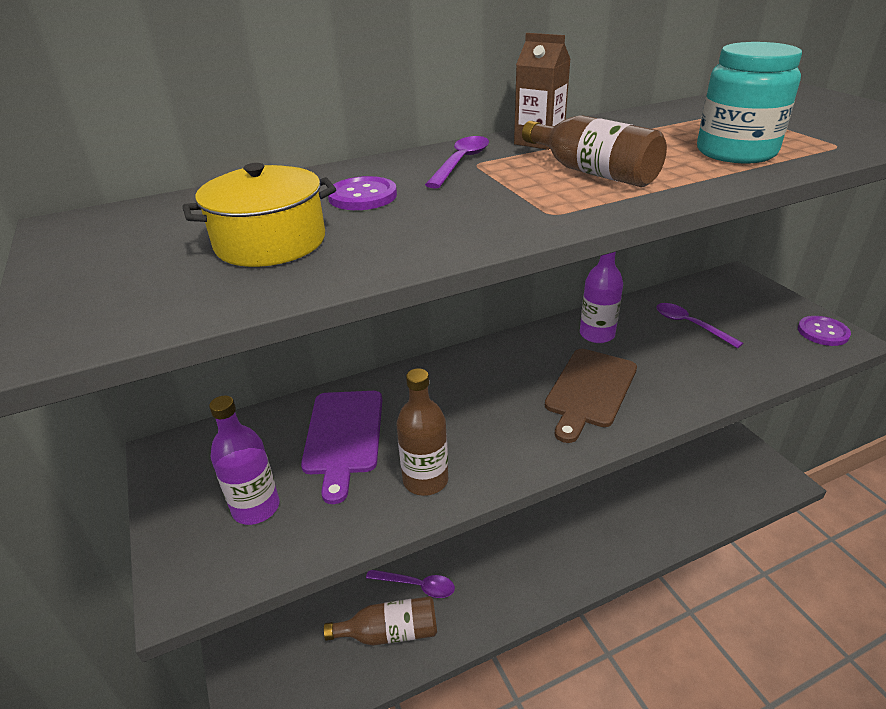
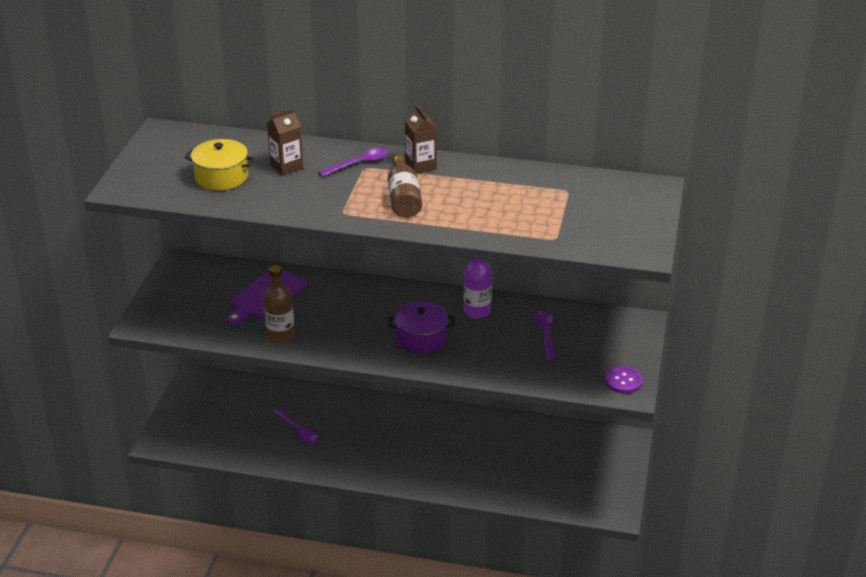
camera: 35 degrees right, 0 degrees up
purple bottle [209,396,279,525] -> none
brown bottle [324,596,437,646] -> none
purple button [328,176,397,210] -> brown carton [267,108,303,175]
brown cutting board [545,349,637,443] -> purple pot [388,301,455,353]
turquoise jar [697,42,802,163] -> none

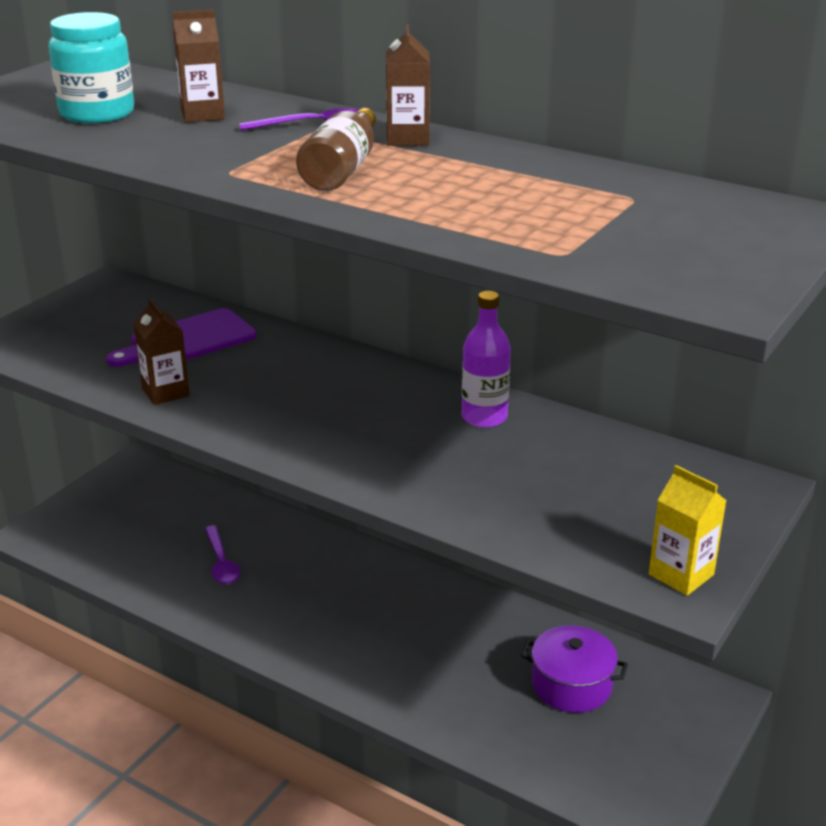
camera: 20 degrees right, 5 degrees down
yellow pot [185,139,255,191] -> turquoise jar [48,12,134,123]
brown bottle [263,265,295,343] -> brown carton [133,298,190,405]
purple pot [388,301,455,353] -> purple pot moved to [521,625,628,713]
purple spoon [534,311,556,361] -> none
purple button [605,366,643,394] -> yellow carton [649,465,727,596]

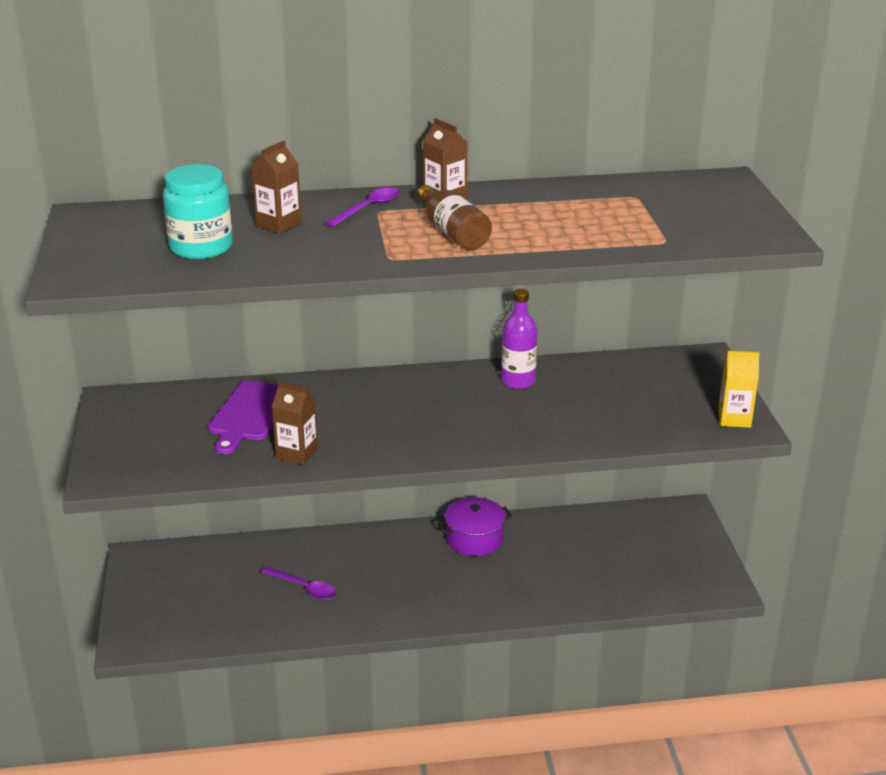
camera: 40 degrees left, 0 degrees up
purple pot [521,625,628,713] -> purple pot moved to [438,497,512,556]

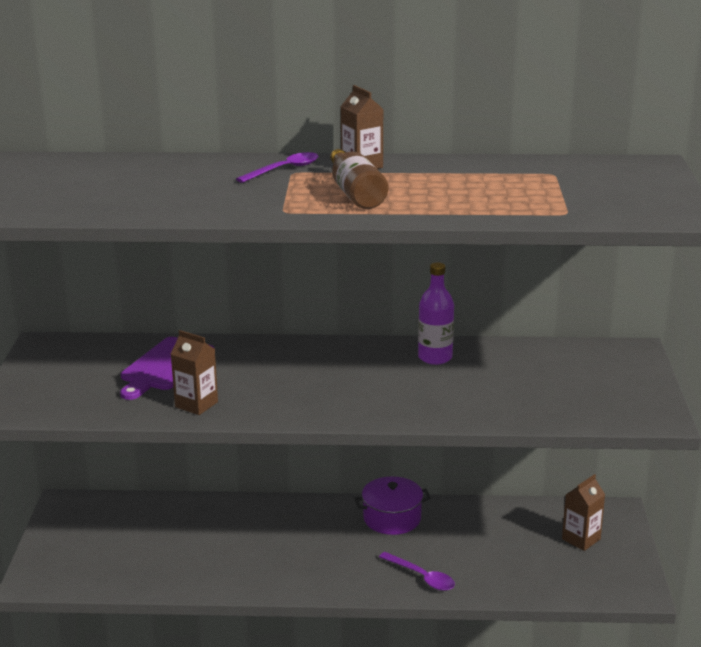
camera: 10 degrees right, 5 degrees down
turquoise jar [163,164,233,259] -> none
brown carton [251,141,302,234] -> brown carton moved to [562,474,605,551]
purple spoon [261,567,336,600] -> purple spoon moved to [379,552,455,591]
yellow carton [718,351,760,428] -> none

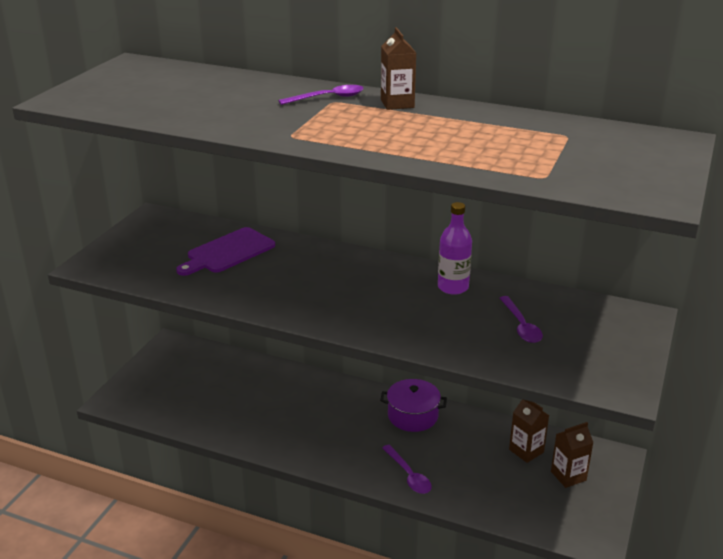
camera: 20 degrees right, 5 degrees up
brown carton [171,330,218,415] -> brown carton moved to [509,399,549,463]
brown bottle [330,149,388,209] -> none
none -> purple spoon [500,296,543,343]

